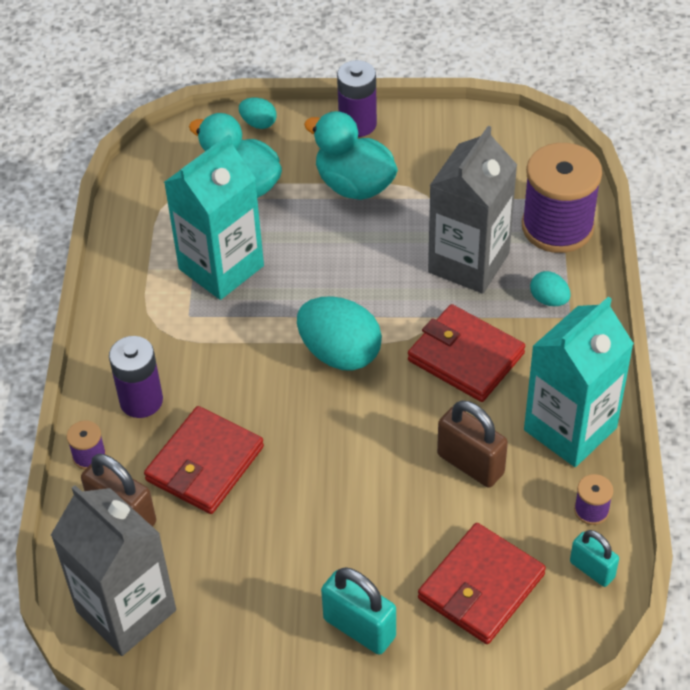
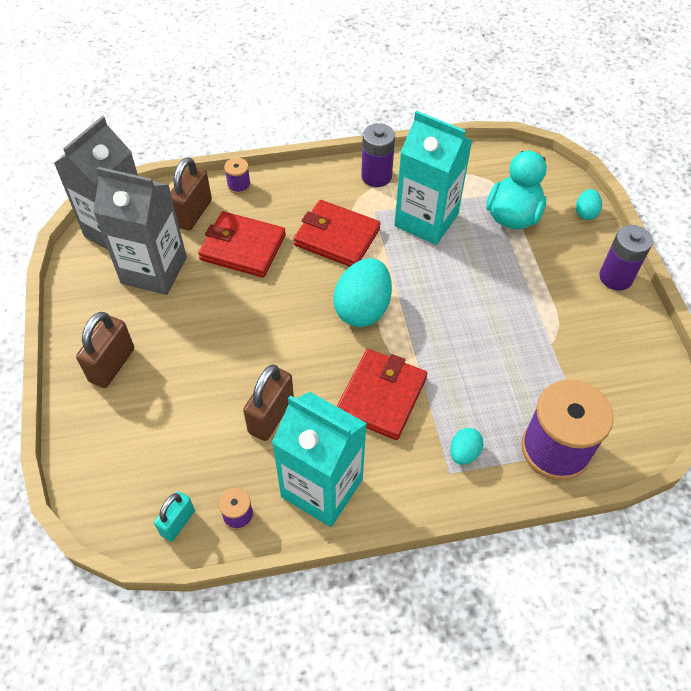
camera: 75 degrees right, 5 degrees up
purple battery [109,336,163,418] -> purple battery moved to [361,123,395,187]
turquoise duck [304,111,398,200] -> none
turquoise padlock [321,567,396,655] -> brown padlock [76,312,134,388]
red wallet [418,523,546,644] -> red wallet moved to [293,200,381,267]
grey carton [428,126,517,294] -> grey carton moved to [93,167,187,295]

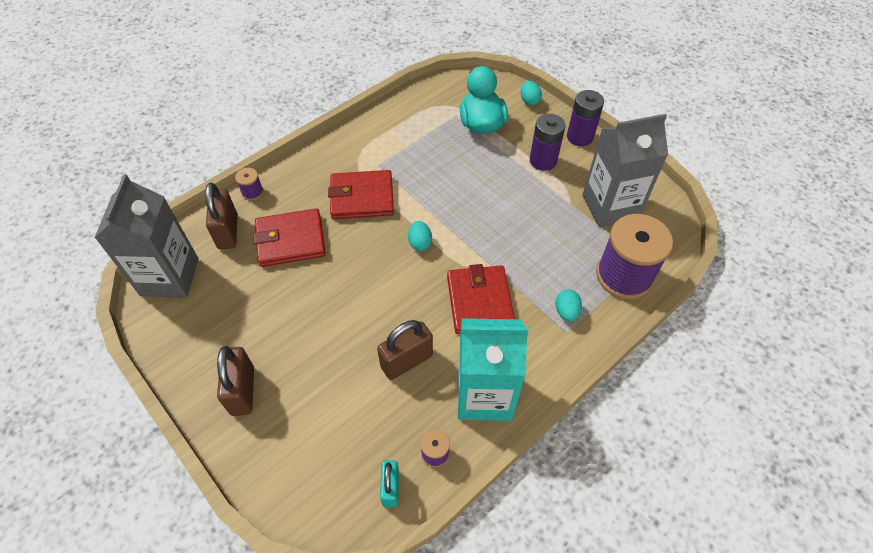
camera: 30 degrees left, 0 degrees up
grey carton [93,167,187,295] -> grey carton moved to [583,114,668,227]
brown padlock [243,365,294,441] -> brown padlock turned 60 degrees clockwise [377,320,433,380]
turquoise egg [333,258,392,327] -> turquoise egg [408,221,432,251], size x0.50
purple battery [361,123,395,187] -> purple battery moved to [530,114,566,171]
turquoise carton [394,111,472,245] -> none

